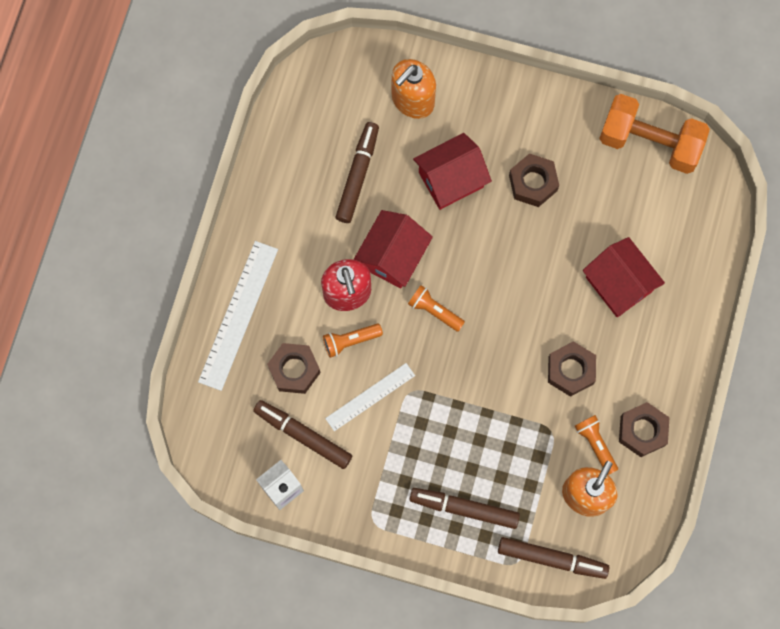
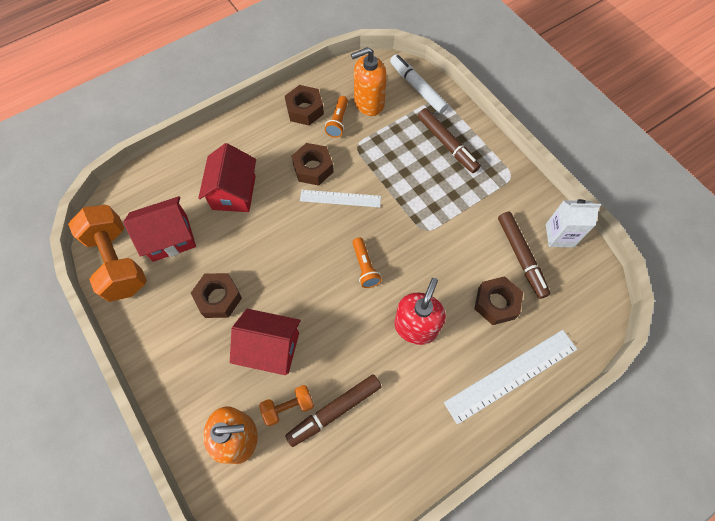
camera: 140 degrees left, 10 degrees down
orange flashlight [323,323,383,358] -> none
white ruler [325,363,415,431] -> white ruler moved to [300,190,381,208]
red house [354,210,433,288] -> red house moved to [123,196,196,262]
brown marker [498,537,609,579] -> white marker [390,54,448,114]
none -> orange dumbbell [259,385,314,426]

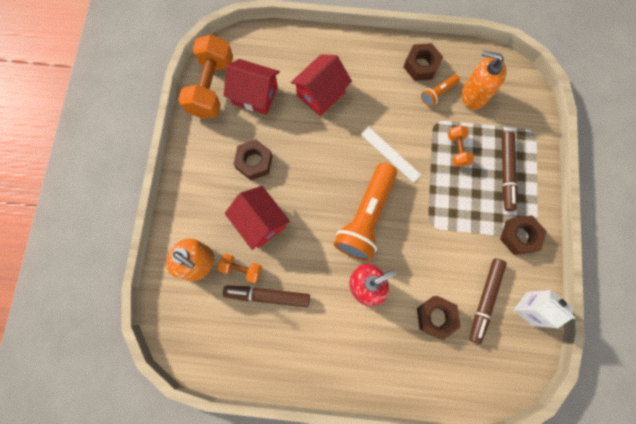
camera: 40 degrees right, 10 degrees up
brown nut [292,143,333,186] -> brown nut moved to [500,216,547,255]
orange flashlight [352,237,382,288] -> orange flashlight [334,163,397,261], size x2.15
white marker [390,54,448,114] -> none
white ruler [444,330,577,425] -> none
none -> orange dumbbell [448,125,474,167]

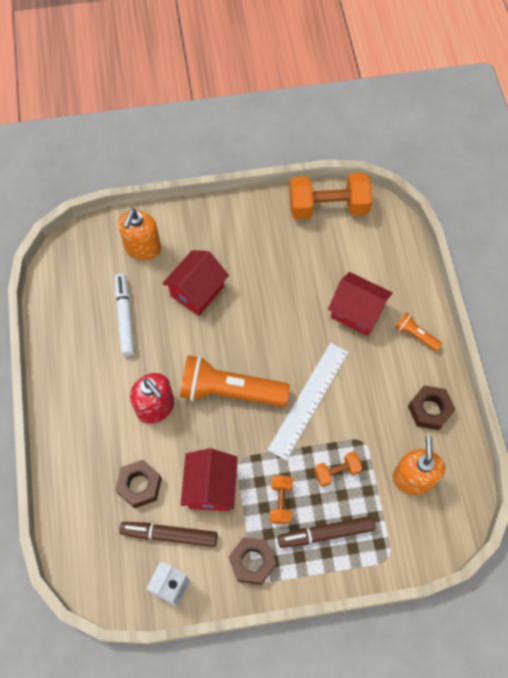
camera: 75 degrees right, 10 degrees down
orange dumbbell [217,253,262,283] -> orange dumbbell moved to [270,475,293,524]
red house [223,59,280,115] -> red house moved to [181,448,238,511]
brown marker [223,286,310,307] -> white marker [115,273,135,356]
brown nut [234,139,272,180] -> none
white ruler [361,127,421,183] -> white ruler [267,343,349,460], size x1.59
orange flashlight [421,74,460,107] -> orange flashlight moved to [395,312,442,351]

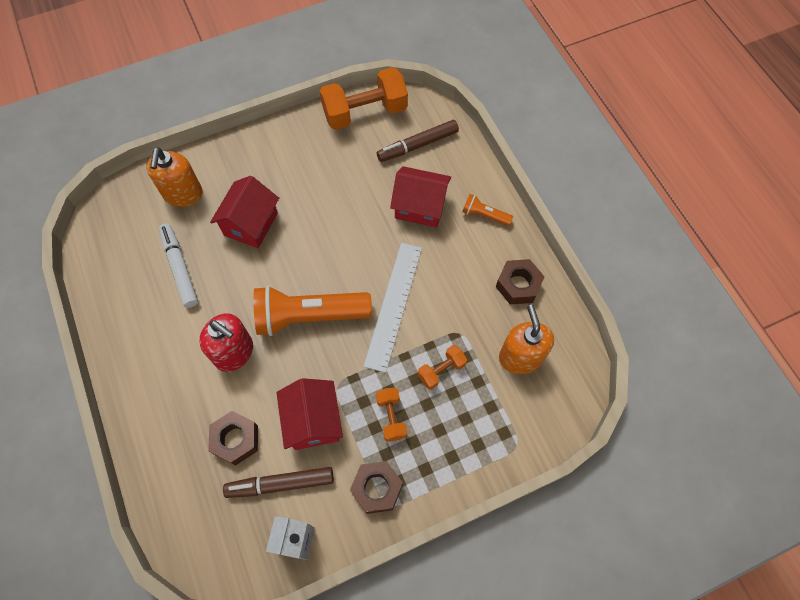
camera: 15 degrees left, 0 degrees up
brown marker [278,516,375,548] -> brown marker moved to [377,120,459,162]

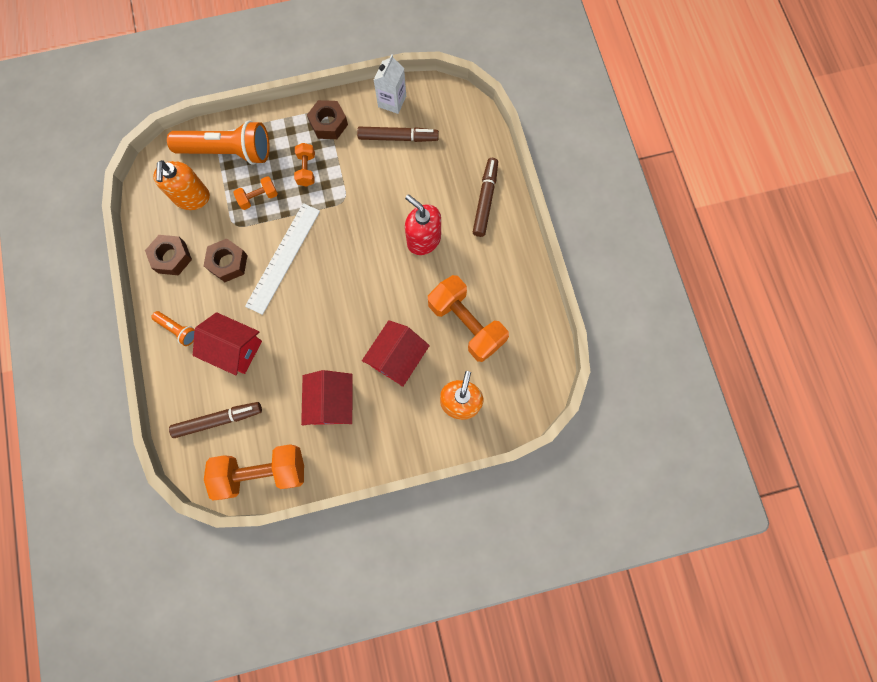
camera: 170 degrees left, 10 degrees up
white marker [159,223,198,308] -> orange dumbbell [428,275,509,362]
brown nut [208,411,258,466] -> brown nut moved to [204,238,248,282]
orange flashlight [253,286,372,336] -> orange flashlight moved to [167,120,270,165]
red house [276,378,343,450] -> red house moved to [301,370,353,426]
none -> brown marker [473,158,498,237]

